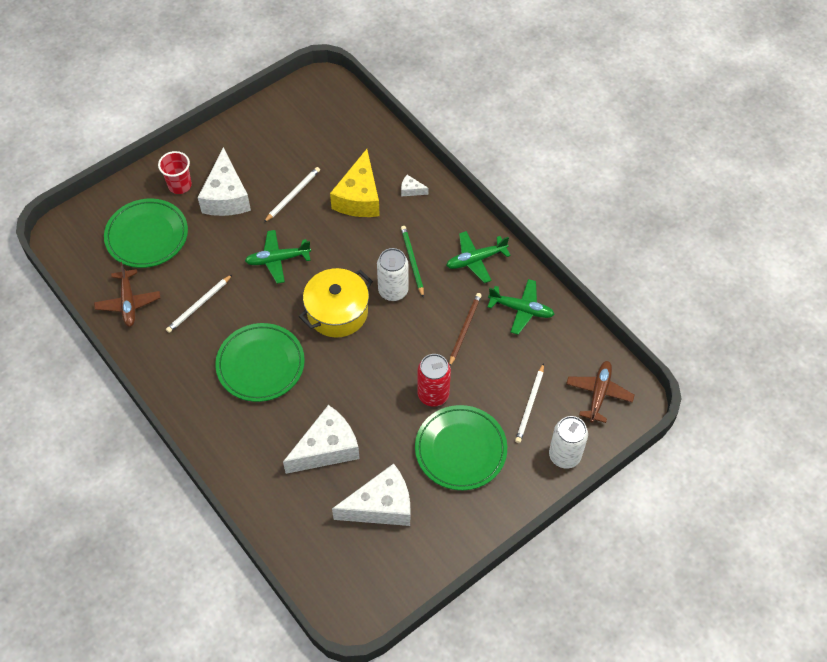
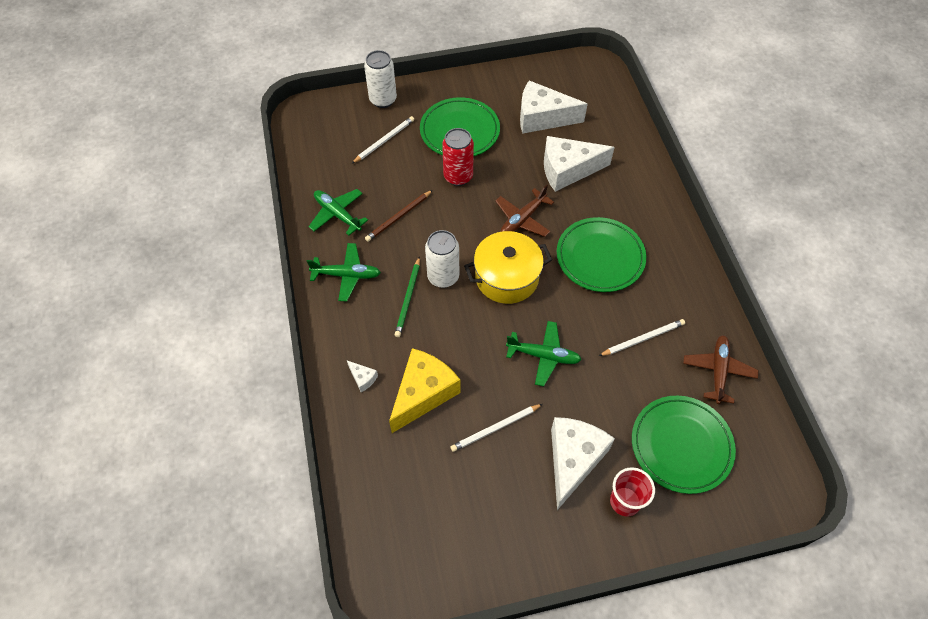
camera: 155 degrees left, 0 degrees up
brown plane [566,361,635,423] -> brown plane moved to [495,185,554,237]

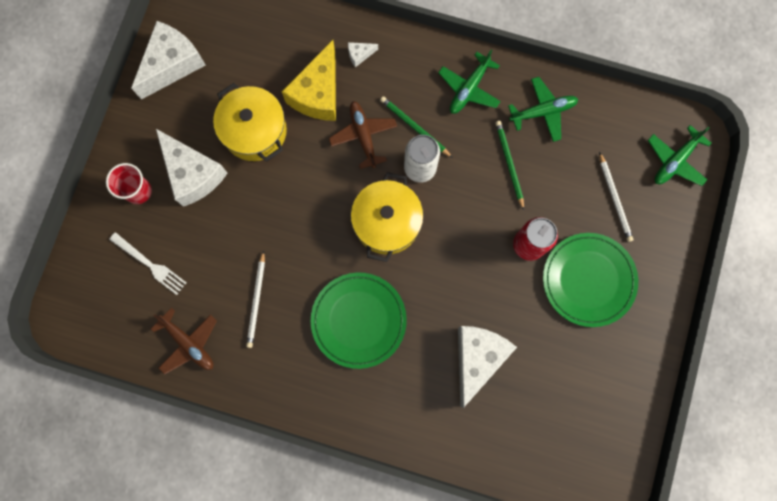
camera: 120 degrees right, 20 degrees up
white can [364,50,397,108] -> none
brown pencil [365,190,433,242] -> green pencil [495,121,524,210]
yellow cheese [389,348,461,433] -> yellow cheese turned 45 degrees clockwise [282,40,336,121]
white pencil [450,404,543,452] -> yellow pot [213,83,287,162]
brown plane [495,185,554,237] -> brown plane moved to [329,101,397,169]
green plane [506,321,582,386] -> green plane moved to [648,125,712,186]
white cheese [520,80,587,134] -> white cheese moved to [131,21,205,100]
green plate [632,396,736,494] -> white fork [109,232,187,295]

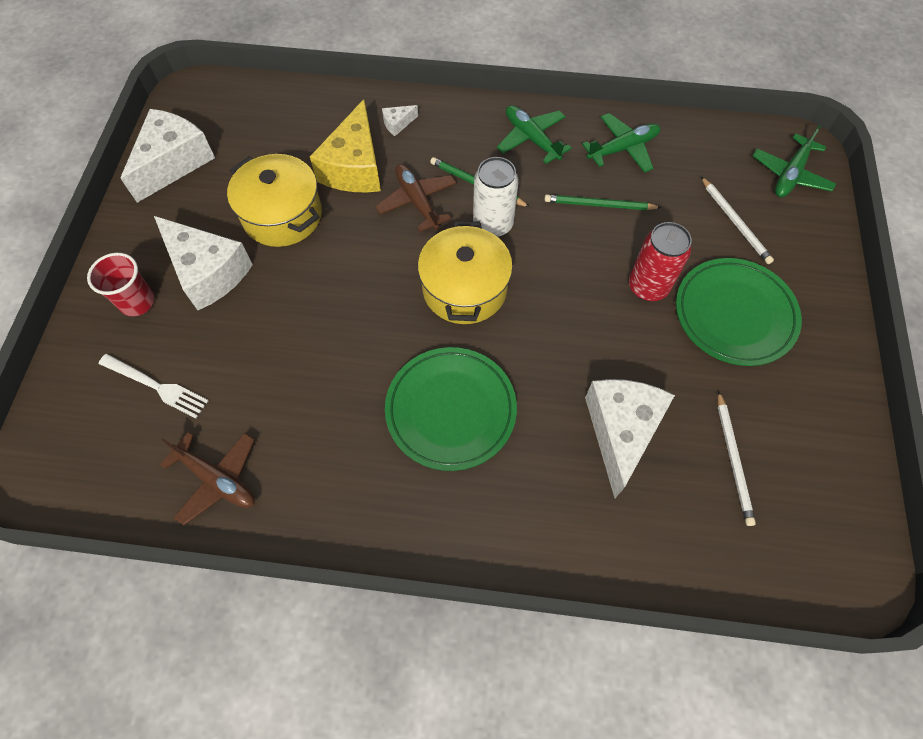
camera: 10 degrees left, 15 degrees down
white pencil [246,250,265,348] -> white pencil moved to [718,391,756,526]
green plane [438,50,501,114] -> green plane turned 120 degrees clockwise [497,105,572,164]
green pencil [495,121,524,210] -> green pencil turned 60 degrees counterclockwise [544,194,662,210]

